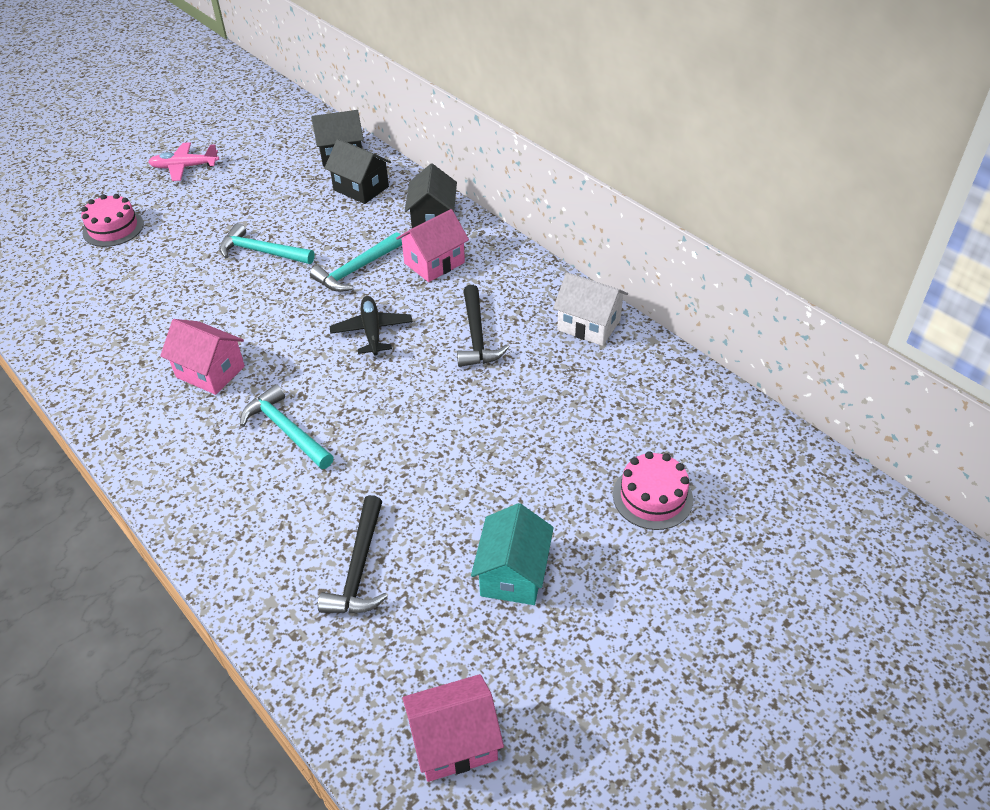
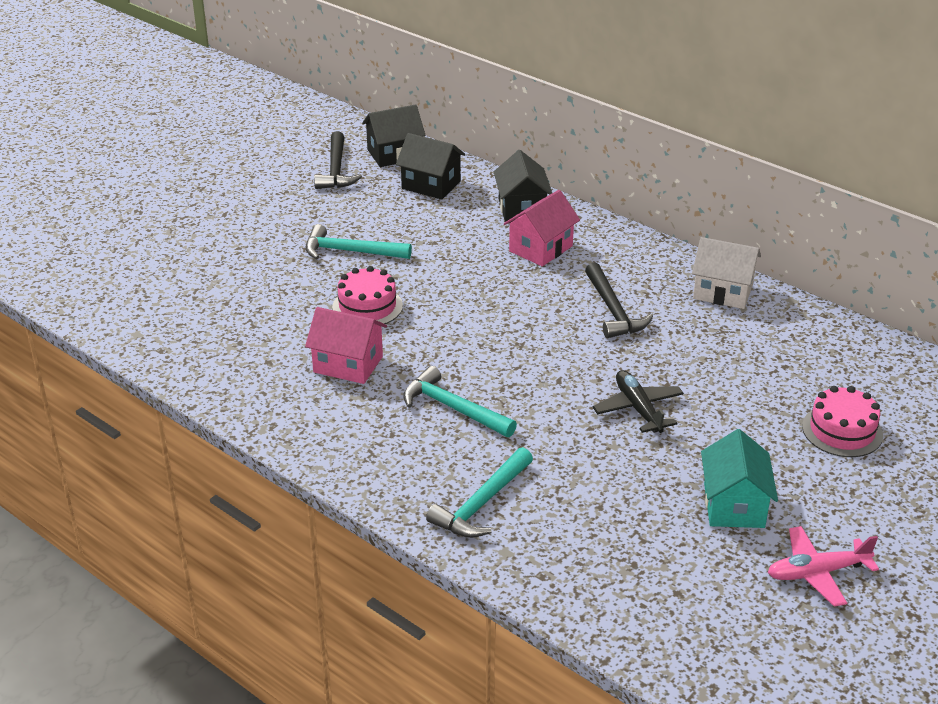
camera: 10 degrees left, 10 degrees down
pink cake [81,194,144,247] -> pink cake moved to [332,266,403,324]
pink plane [148,142,219,181] -> pink plane moved to [768,526,879,607]
turquoise hammer [310,232,402,292] -> turquoise hammer moved to [426,447,533,538]
black hammer [318,495,388,613] -> black hammer moved to [314,131,362,189]
black plane [330,296,412,355] -> black plane moved to [593,370,684,433]
pink house [402,674,504,782] -> none

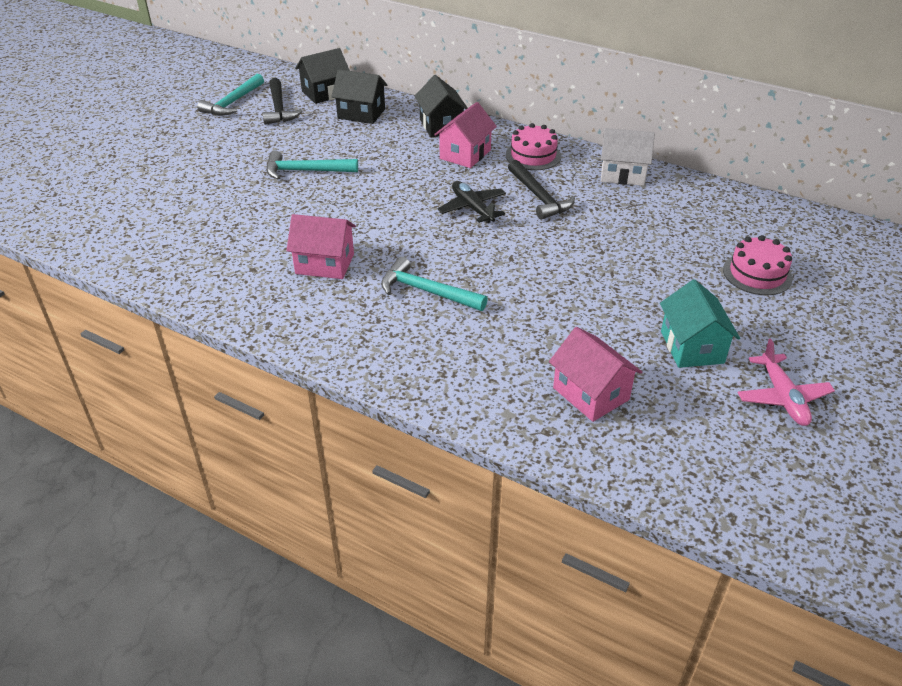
camera: 10 degrees left, 5 degrees up
pink cake [332,266,403,324] -> pink cake moved to [506,123,561,170]
turquoise hammer [426,447,533,538] -> turquoise hammer moved to [197,74,264,116]
black plane [593,370,684,433] -> black plane moved to [437,181,506,223]
pink plane [768,526,879,607] -> pink plane turned 75 degrees counterclockwise [737,339,835,426]
none -> pink house [549,327,642,422]

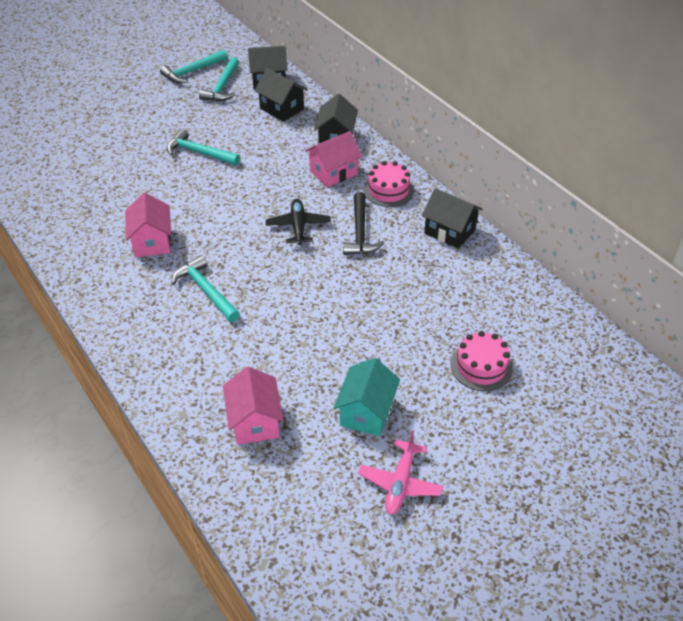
camera: 25 degrees right, 5 degrees up
black hammer [262,78,303,125] -> turquoise hammer [199,57,239,101]
pink house [286,214,356,279] -> pink house turned 45 degrees clockwise [125,193,171,257]
white house [601,128,655,186] -> black house [422,188,483,249]

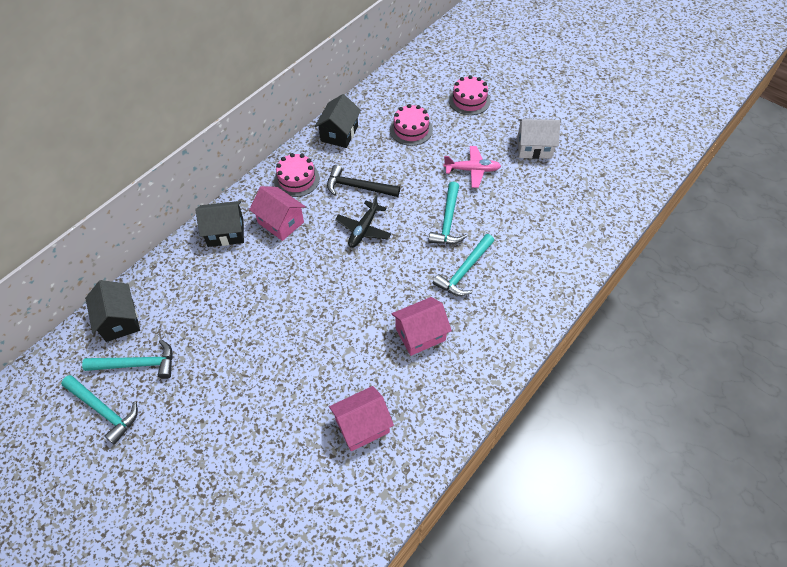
camera: 105 degrees left, 10 degrees up
turquoise hammer [167,129,240,165] -> turquoise hammer moved to [429,182,467,244]
pink house [223,366,284,445] -> pink house moved to [329,386,394,451]
black house [254,68,308,122] -> none
black plane [266,199,331,245] -> black plane turned 45 degrees counterclockwise [335,195,391,248]
turquoise house [334,358,400,436] -> white house [517,119,560,159]
black hammer [343,192,384,255] -> black hammer turned 150 degrees counterclockwise [327,165,400,197]
pink plane [358,431,443,515] -> pink plane moved to [443,146,501,188]
none -> pink cake [390,104,433,146]

